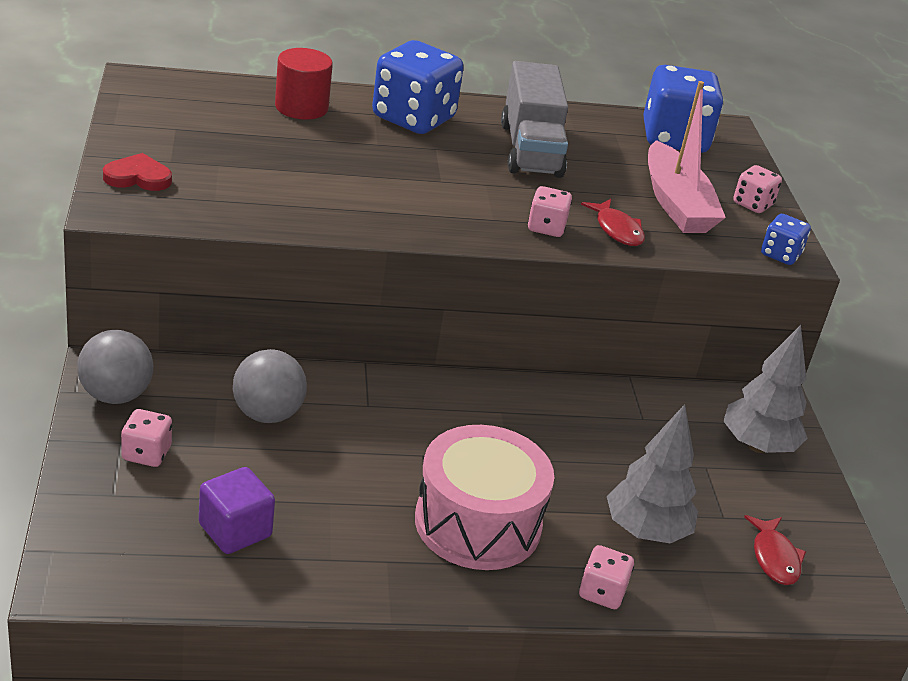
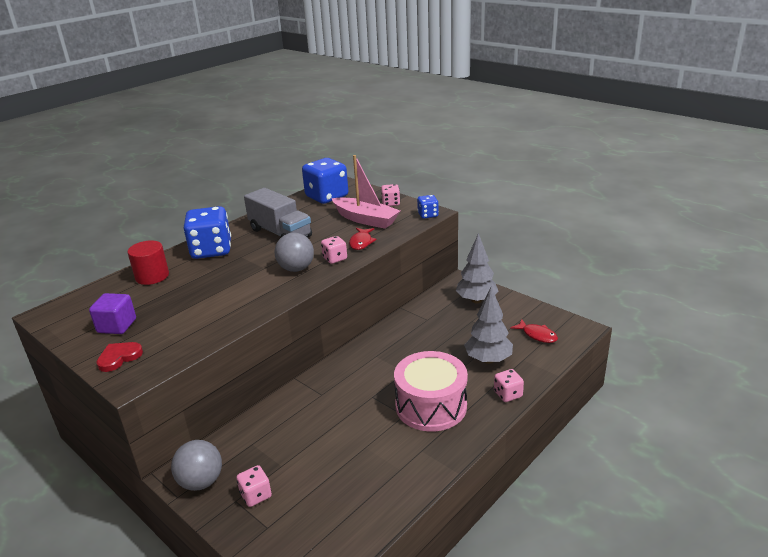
camera: 35 degrees left, 5 degrees down
purple cube [199,467,275,554] -> purple cube moved to [89,293,136,334]
grey ball [233,349,307,423] -> grey ball moved to [275,233,314,272]
red fish [581,199,645,246] -> red fish turned 75 degrees clockwise [349,228,377,250]

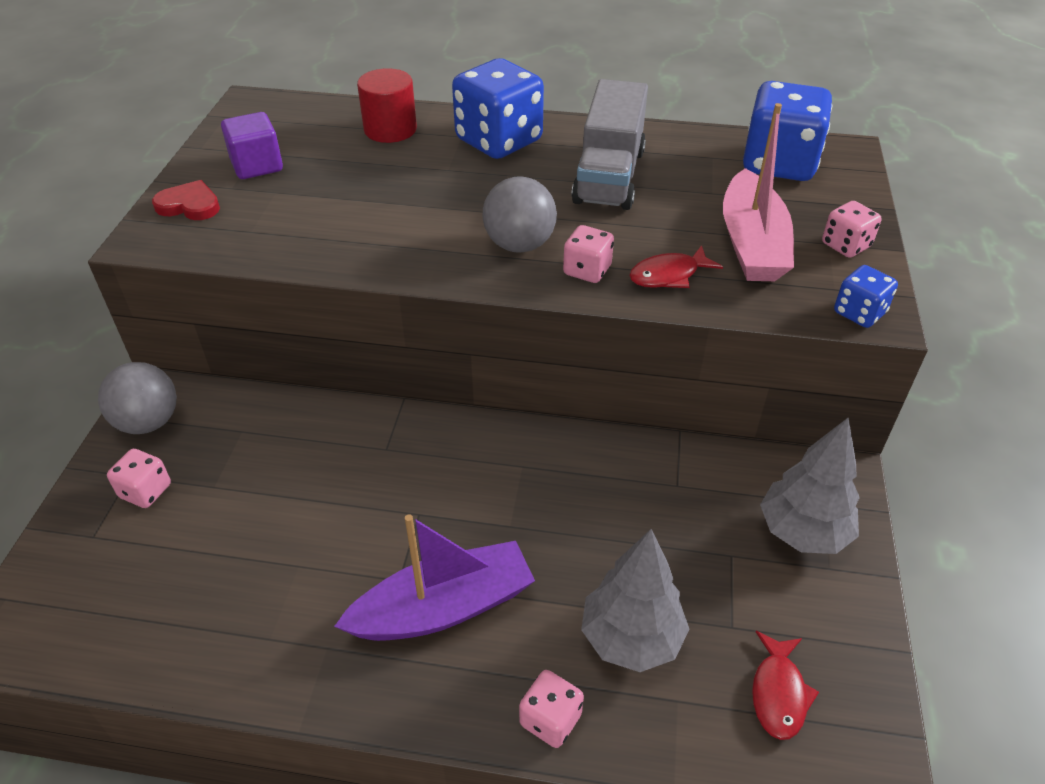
camera: 55 degrees right, 15 degrees up
pink drum [394,351,468,431] -> purple boat [334,514,535,641]

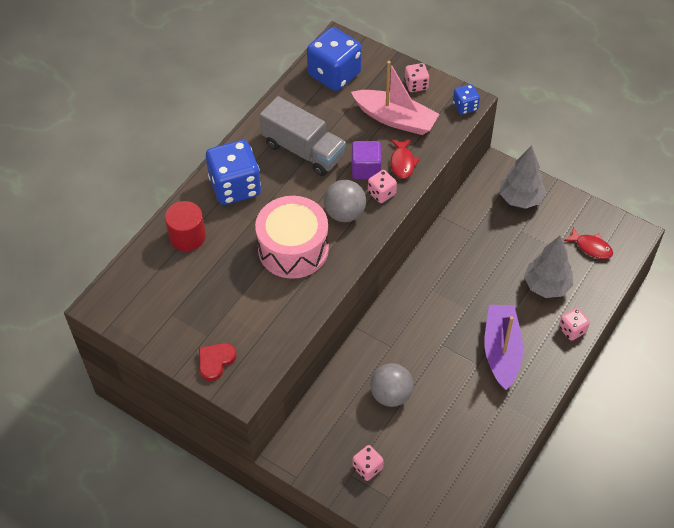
camera: 65 degrees left, 10 degrees up
grey ball [98,362,177,434] -> grey ball moved to [370,363,414,407]
purple cube [221,112,283,179] -> purple cube moved to [352,141,382,179]
none -> pink drum [255,196,329,279]

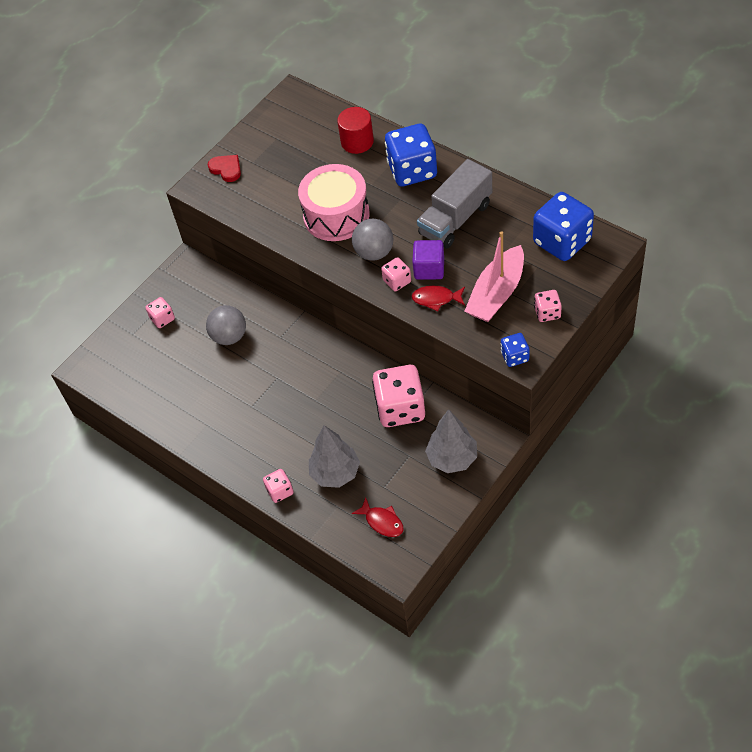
camera: 100 degrees right, 0 degrees up
purple boat [484,305,523,390] -> none
red fish [563,227,613,259] -> red fish turned 90 degrees counterclockwise [352,497,403,537]
none -> pink dice [372,365,425,427]

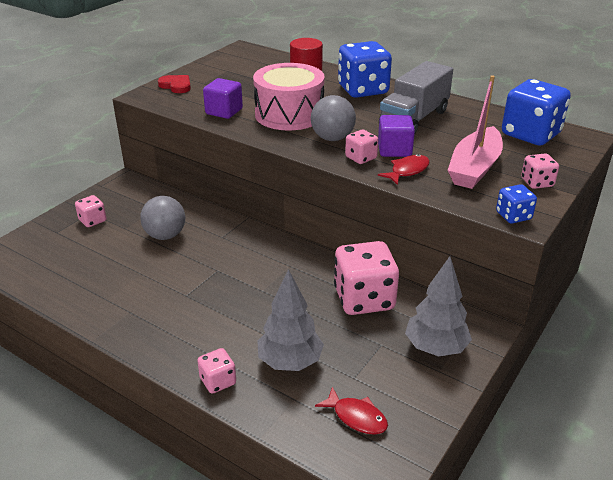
camera: 10 degrees left, 20 degrees down
red fish [411,286,465,311] -> red fish turned 135 degrees clockwise [378,154,430,185]
none -> purple cube [203,78,243,119]

